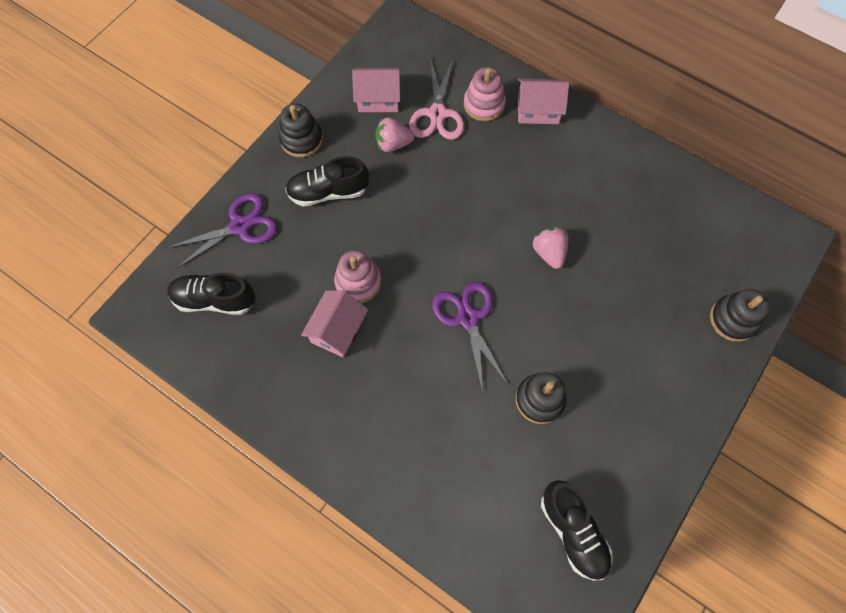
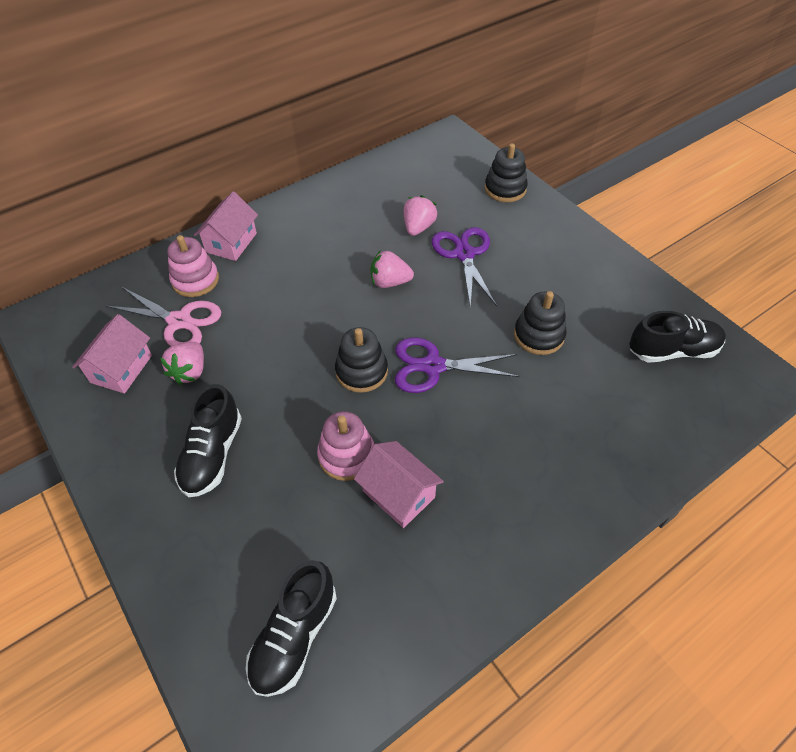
camera: 70 degrees left, 15 degrees down
purple scissors [166,193,277,269] -> purple scissors moved to [432,227,497,308]
black stacking toy [279,103,323,157] -> black stacking toy moved to [335,327,388,393]
none -> pink strawberry [404,195,437,236]

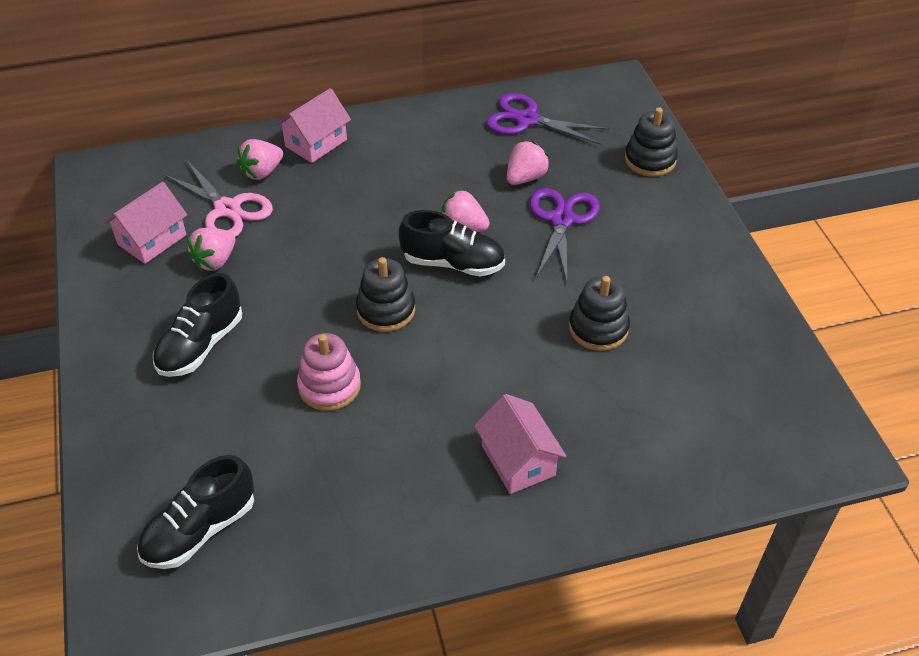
camera: 20 degrees right, 5 degrees down
pink stacking toy [167,235,219,297] -> pink strawberry [237,139,283,180]
pink house [354,441,444,528] -> pink house moved to [474,394,567,494]
purple scissors [395,338,520,393] -> purple scissors moved to [486,93,609,145]
black shoe [629,311,726,363] -> black shoe moved to [399,210,505,276]

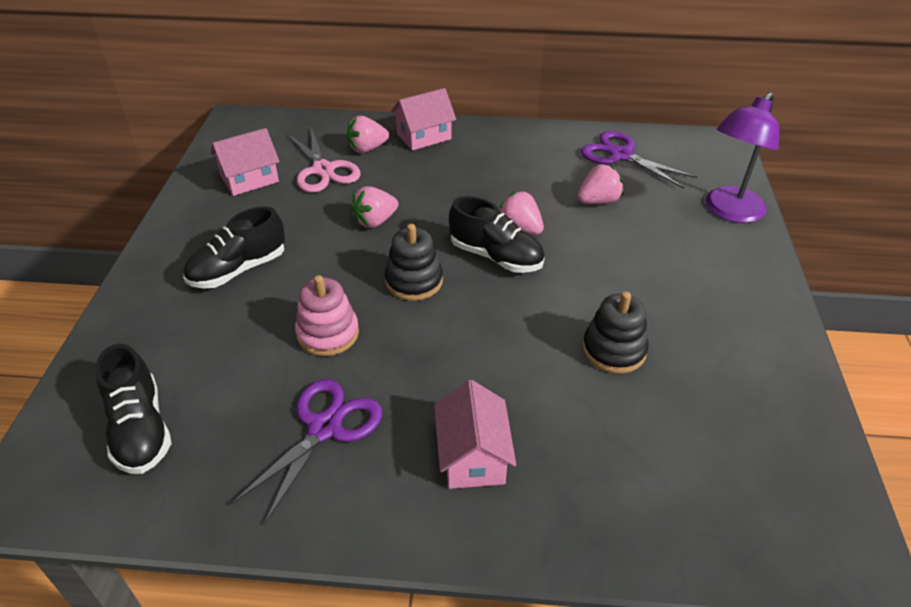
camera: 20 degrees right, 5 degrees down
black shoe [137,455,254,569] -> black shoe turned 90 degrees counterclockwise [95,344,171,474]
pink strawberry [187,228,235,271] -> pink strawberry moved to [351,186,398,228]
purple scissors [529,188,600,282] -> purple scissors moved to [231,379,383,525]
black stacking toy [625,107,678,176] -> purple lamp [705,92,779,223]

